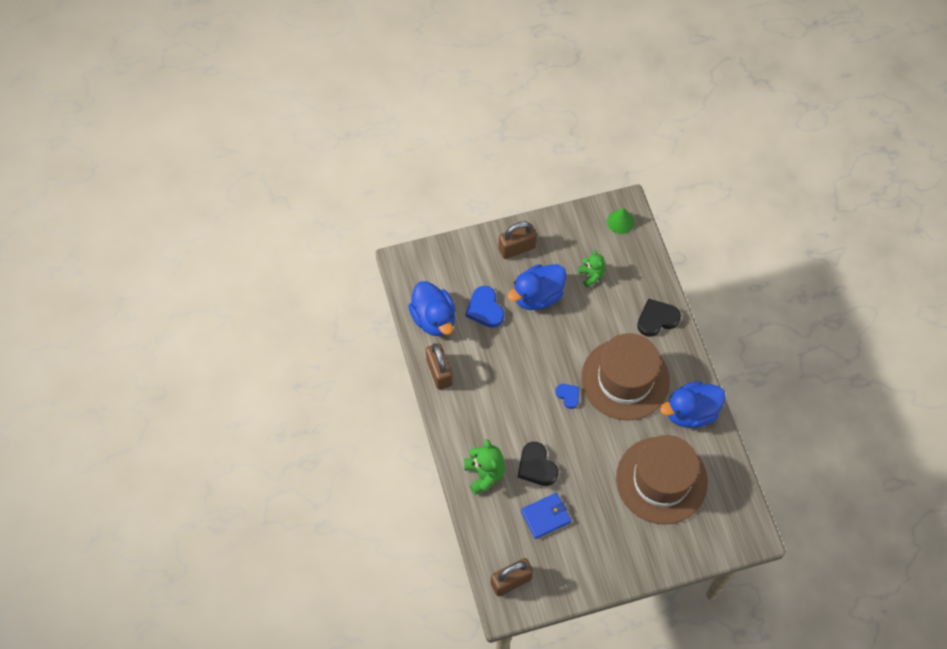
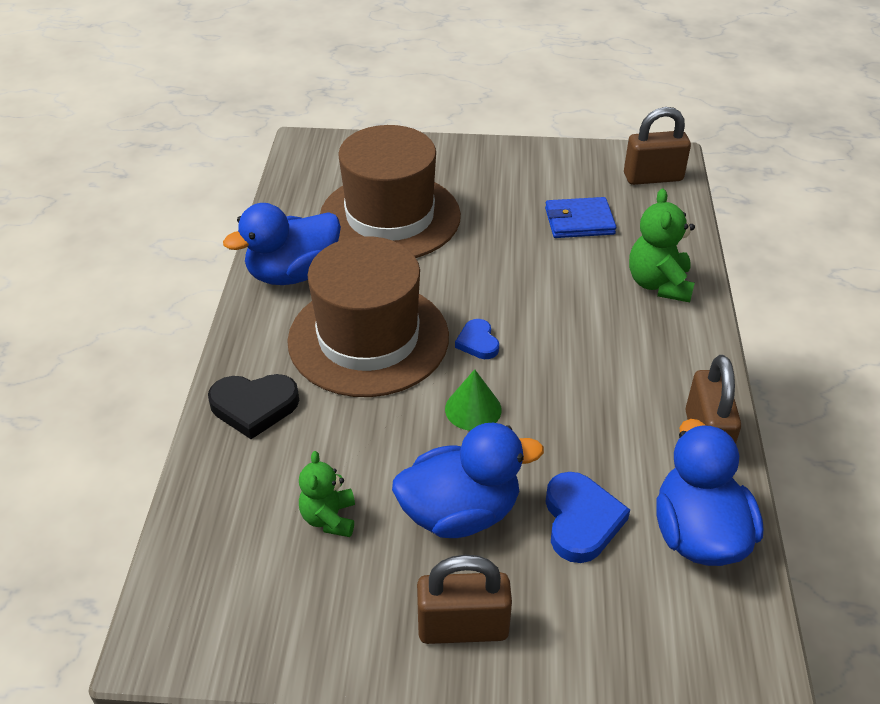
camera: 160 degrees left, 20 degrees down
black heart [518,442,559,486] -> none
green cone [607,208,634,234] -> green cone moved to [445,369,502,431]
blue duck [660,381,726,428] -> blue duck turned 150 degrees clockwise [223,203,341,285]

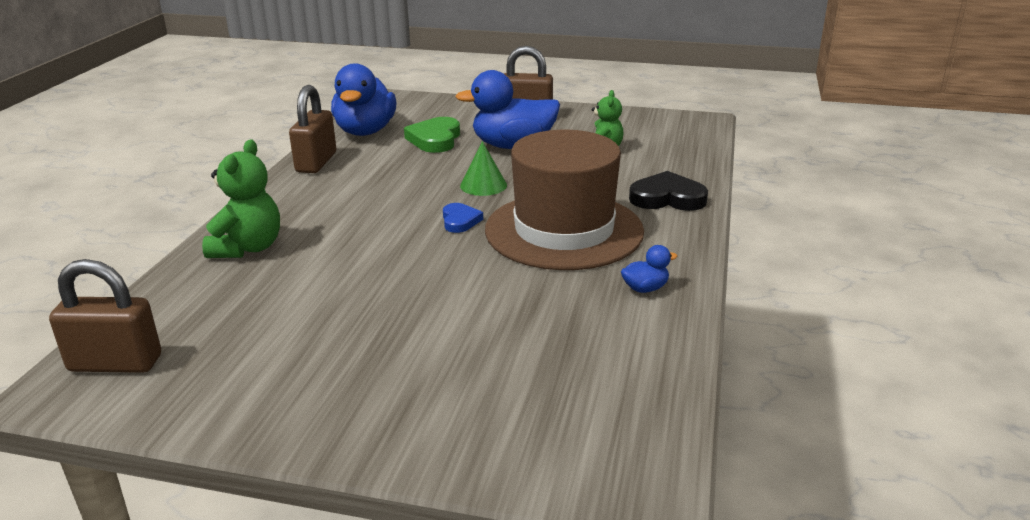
camera: 170 degrees left, 15 degrees down
blue duck [223,203,341,285] -> blue duck [621,245,678,293], size x0.43
brown hat [320,125,461,258] -> none
blue wallet [545,197,616,238] -> none
blue heart [545,472,630,563] -> green heart [404,117,460,153]

